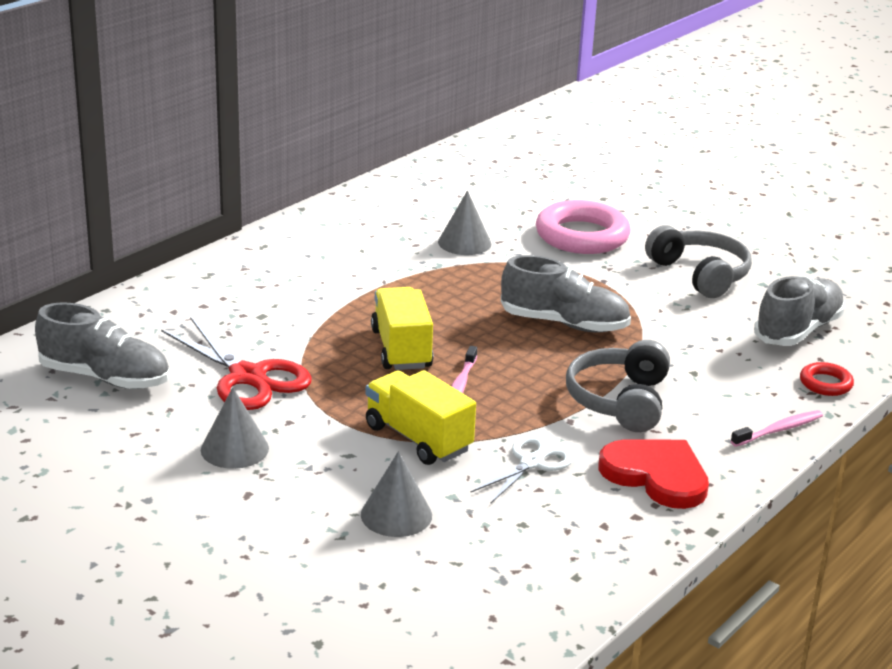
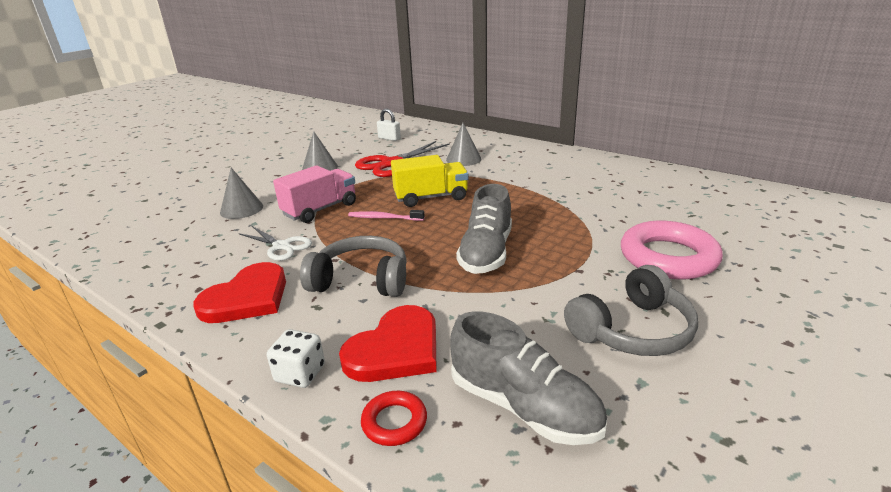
camera: 90 degrees right, 0 degrees up
grey shoe [35,302,170,389] -> white padlock [377,109,401,141]
yellow truck [366,370,476,465] -> pink truck [273,165,356,223]
grey cone [438,190,491,255] -> grey cone moved to [446,123,482,166]
pink toothbrush [731,410,823,447] -> white dice [267,329,325,388]
none -> red heart [339,305,437,382]

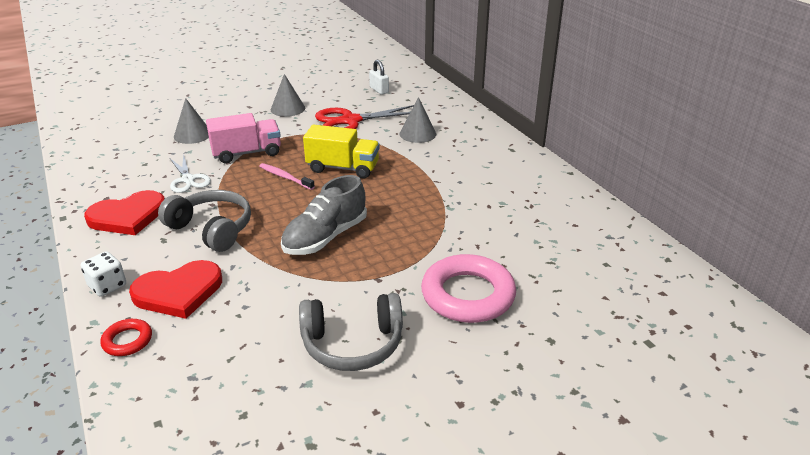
camera: 25 degrees right, 5 degrees up
grey shoe [450,311,607,445] -> none

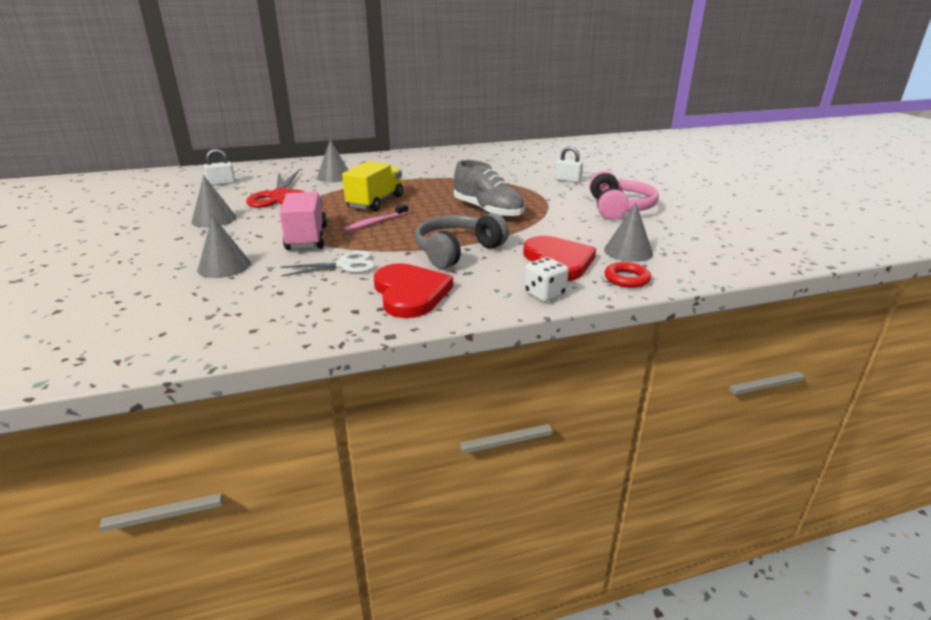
camera: 80 degrees left, 5 degrees down
grey headphones [299,293,403,371] -> pink headphones [589,171,659,220]
pink ring [421,254,516,323] -> white padlock [555,146,583,183]
none -> grey cone [604,203,653,262]

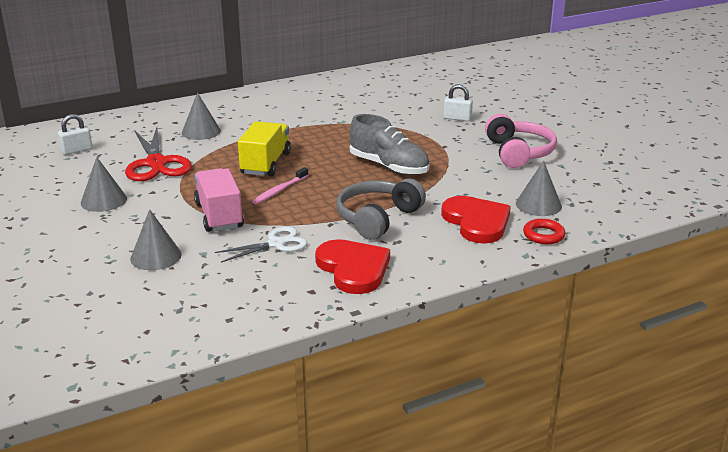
camera: 10 degrees left, 0 degrees up
white dice [524,257,569,302] -> none

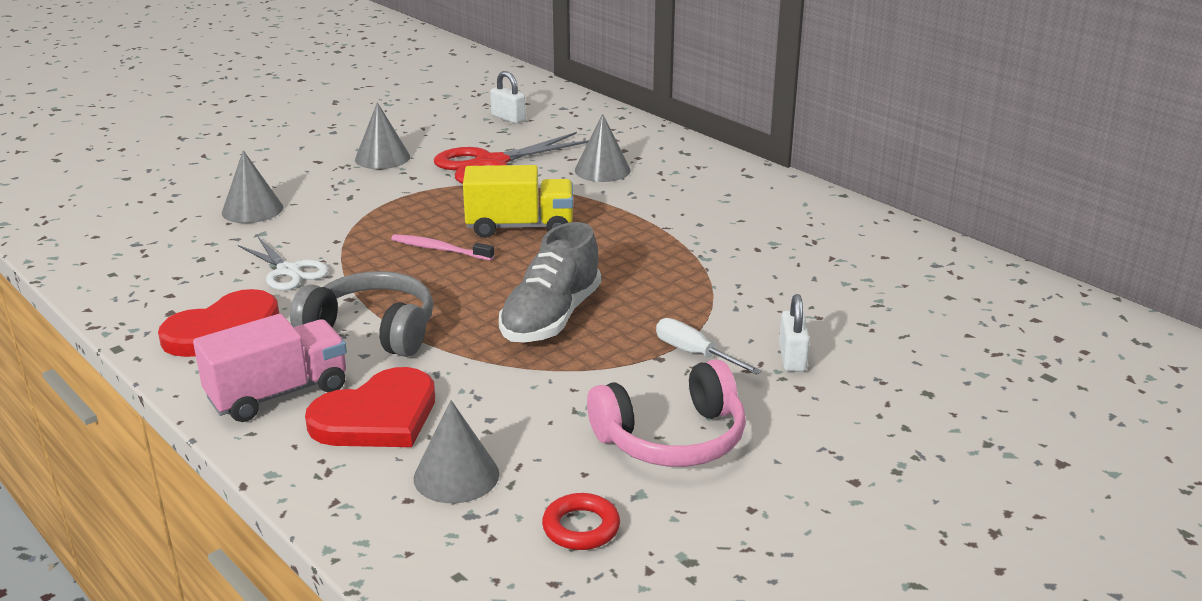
camera: 75 degrees right, 0 degrees up
pink truck [194,168,244,232] -> pink truck moved to [193,314,347,422]
red ring [523,219,566,244] -> red ring moved to [542,493,620,550]
none -> white screwdriver [656,318,762,375]

